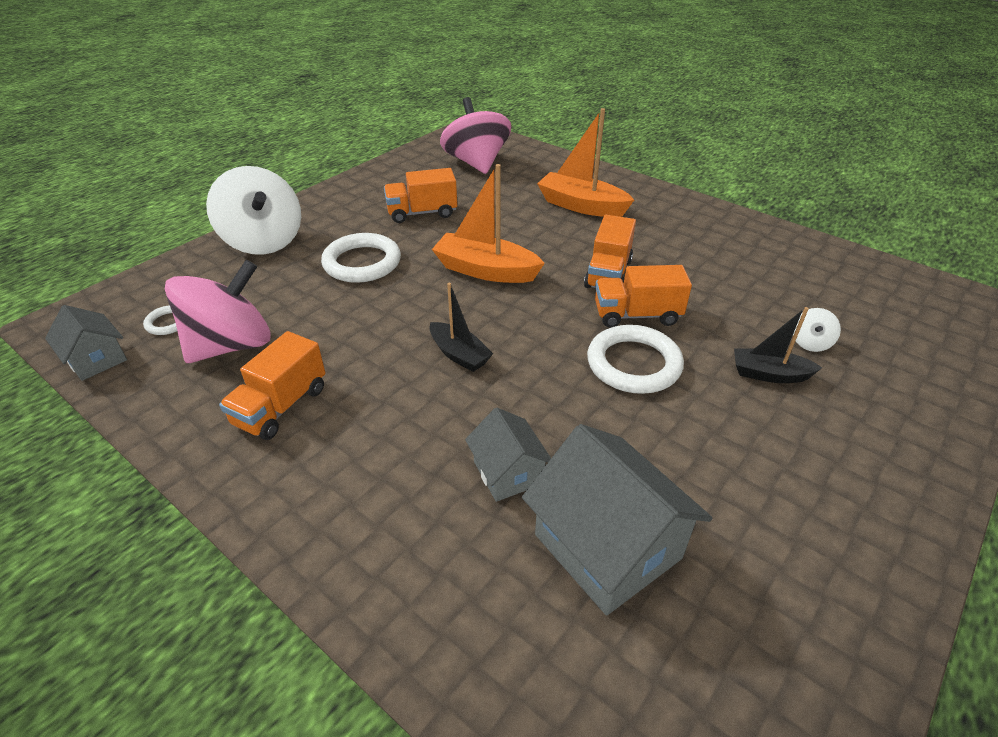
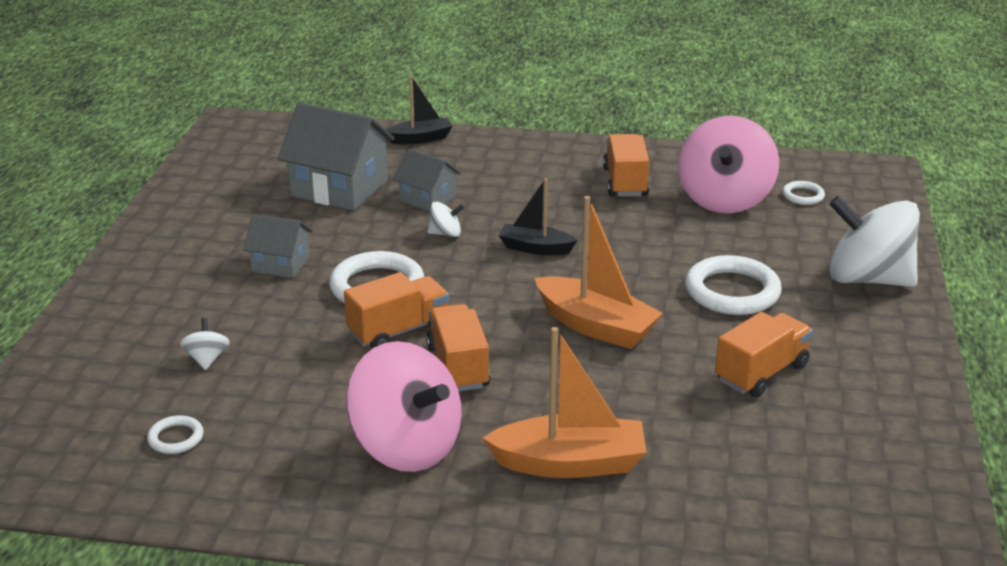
camera: 150 degrees right, 10 degrees down
grey house [45,305,127,381] -> grey house moved to [243,214,313,278]
orange boat [432,164,545,283] -> orange boat turned 45 degrees clockwise [535,196,663,349]
pink spinning top [440,97,511,174] -> pink spinning top moved to [346,341,462,472]
black boat [734,307,822,383] -> black boat moved to [387,76,453,144]
none -> white ring [147,415,204,454]
none -> white spinning top [428,202,464,237]

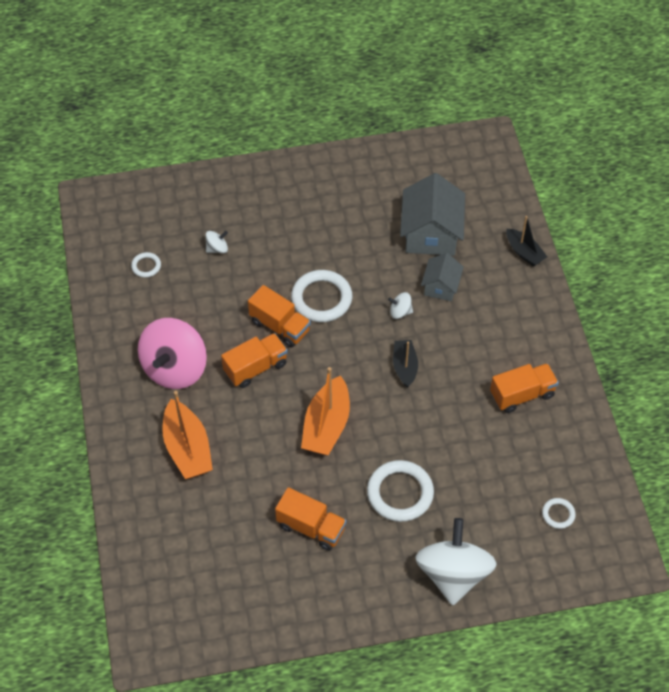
camera: 70 degrees right, 25 degrees up
grey house [243,214,313,278] -> none
white spinning top [428,202,464,237] -> white spinning top turned 120 degrees clockwise [388,292,413,319]
pink spinning top [678,116,779,213] -> none

